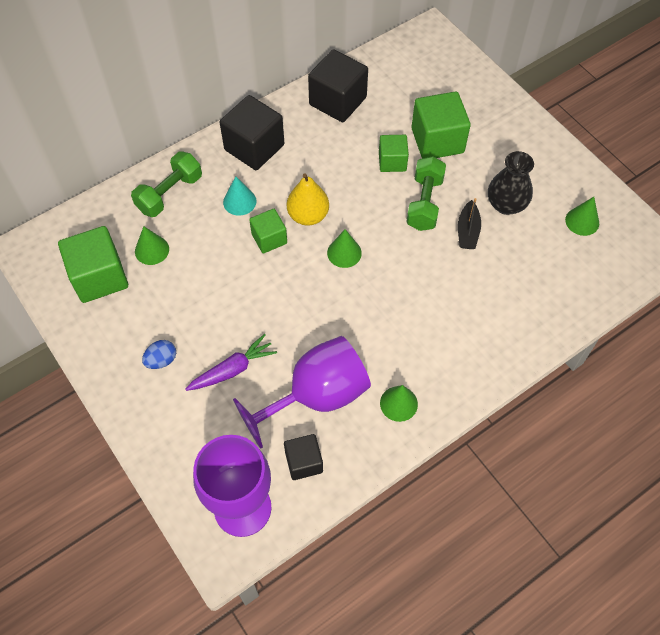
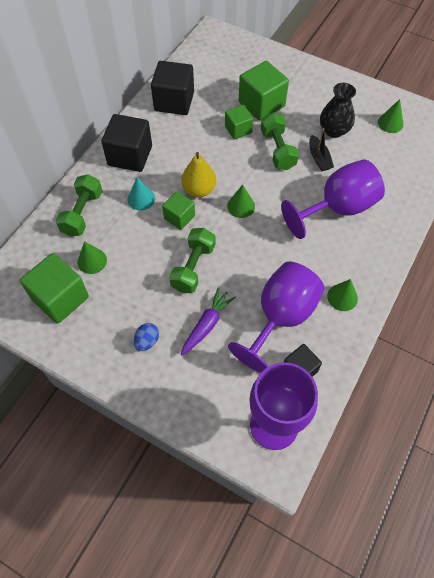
camera: 25 degrees left, 0 degrees up
none -> green dumbbell [169,228,215,293]
none -> purple goblet [281,159,385,239]

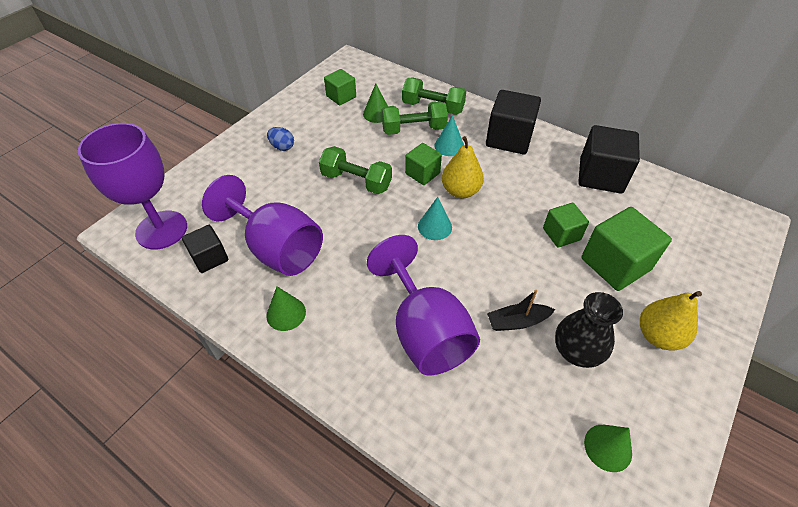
camera: 95 degrees right, 10 degrees down
green cube [20,253,89,324] -> green cube [324,69,356,105], size x0.59
purple carrot [181,287,236,355] -> none
green cone [227,184,255,218] -> turquoise cone [418,197,452,240]
green dumbbell [261,112,299,170] -> green dumbbell moved to [382,101,448,135]
none -> yellow pear [640,291,702,351]

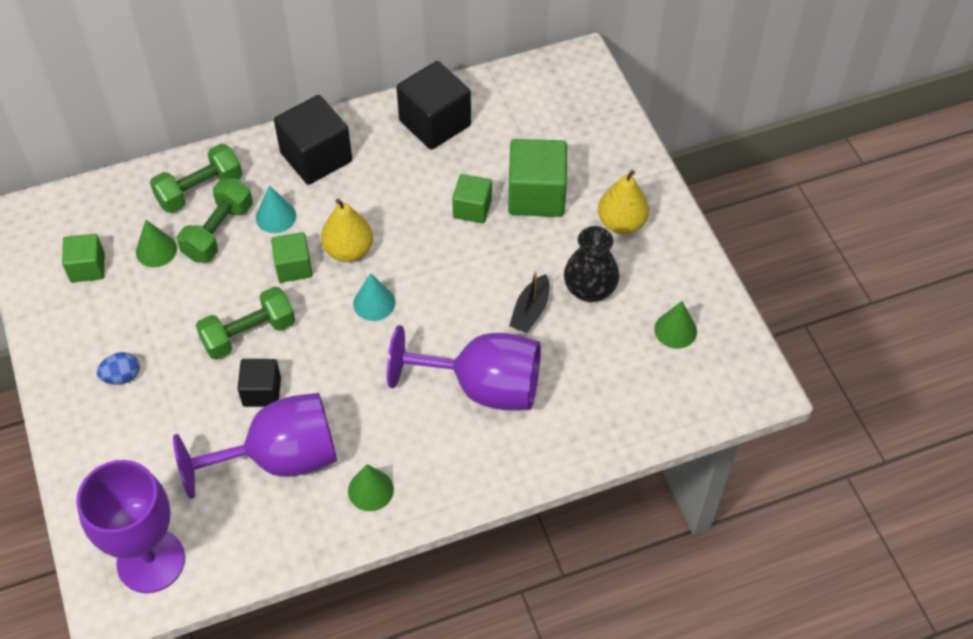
camera: 55 degrees left, 5 degrees up
black cube [182,225,228,273] -> black cube moved to [237,359,281,407]

